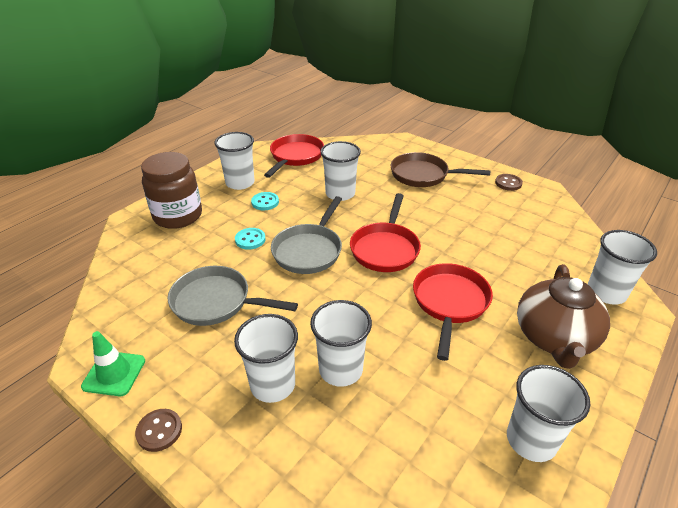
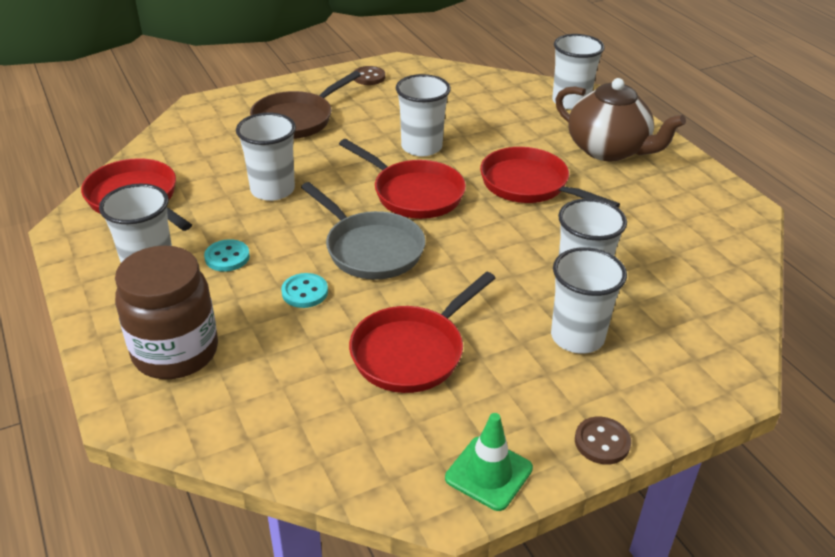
camera: 65 degrees left, 0 degrees up
grey pan [168,266,298,326] -> red pan [349,271,495,393]
white cup [507,365,590,462] -> white cup moved to [396,74,451,156]

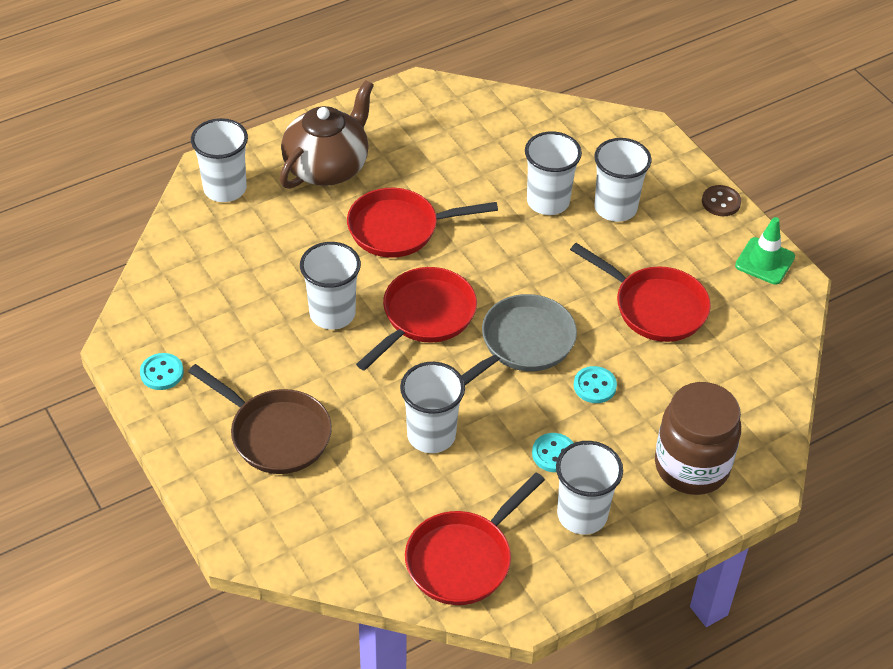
camera: 95 degrees left, 10 degrees up
brown button [353,66,385,85] -> turquoise button [140,353,184,390]
red pan [480,147,620,208] -> red pan turned 45 degrees clockwise [347,188,498,258]

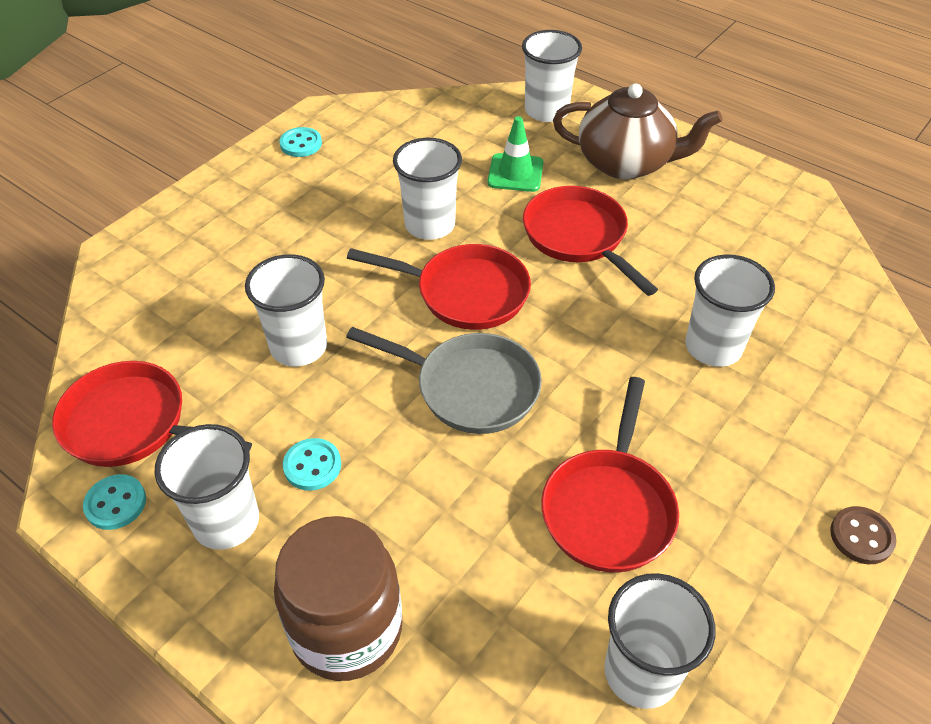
camera: 70 degrees right, 0 degrees up
brown pan [188,364,332,474] -> none
turquoise button [574,366,617,403] -> turquoise button moved to [83,474,146,530]
white cup [594,138,652,222] -> white cup moved to [604,573,715,709]
green traffic cone [735,217,795,285] -> green traffic cone moved to [487,116,543,192]

